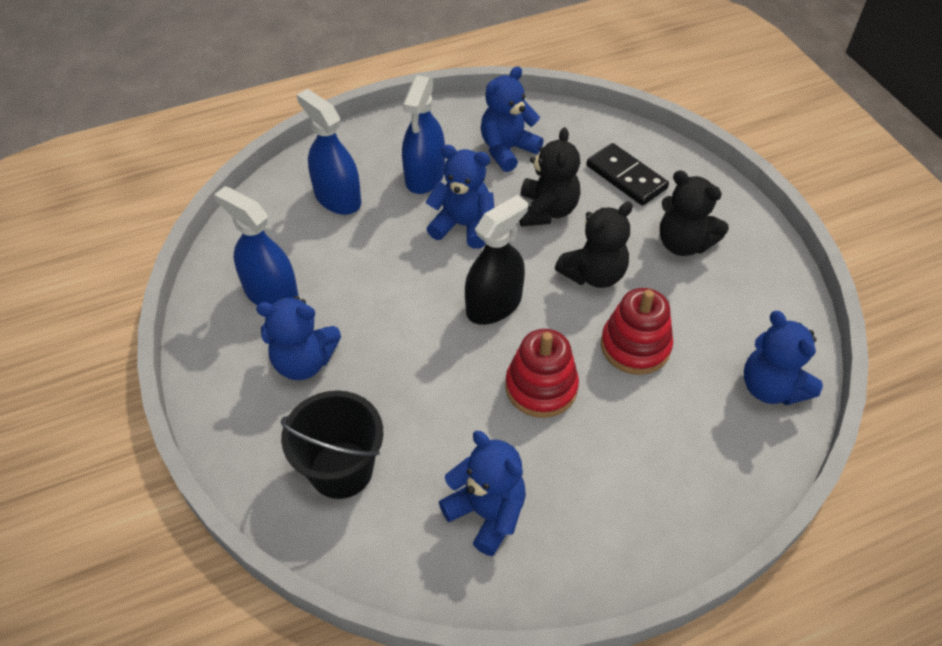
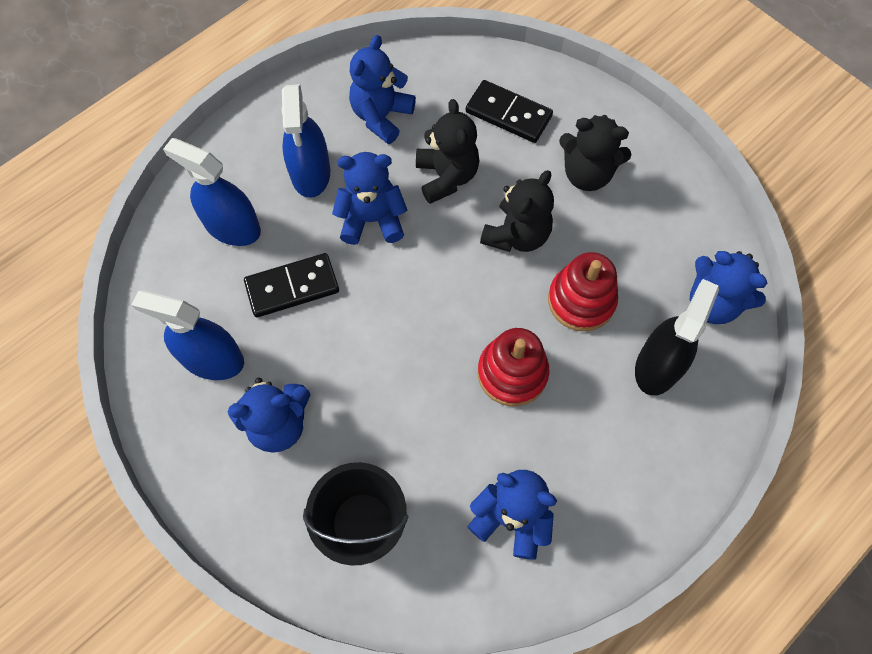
camera: 20 degrees left, 15 degrees up
black spray bottle [465,195,528,325] -> black spray bottle moved to [635,279,719,395]
none -> black domino [244,253,339,317]

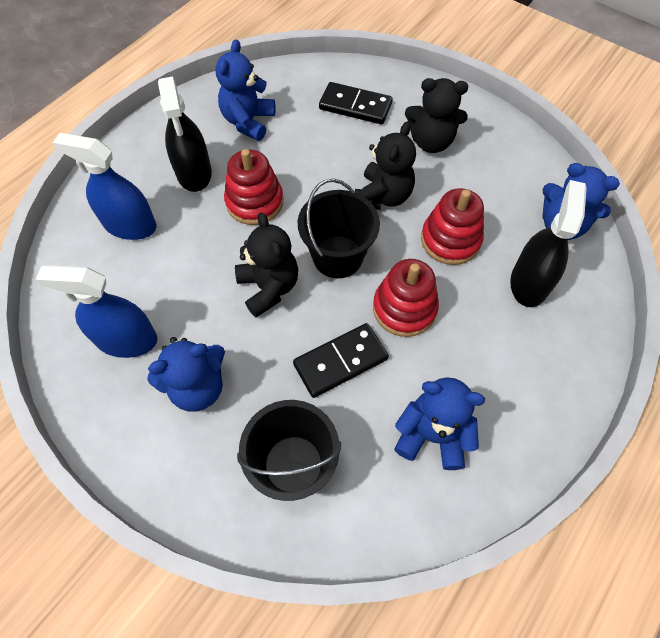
camera: 10 degrees left, 5 degrees down
black domino [244,253,339,317] -> black domino moved to [293,323,389,398]
blue spray bottle [281,84,330,198] -> black spray bottle [158,76,212,192]
blue teddy bear [332,152,407,245] -> red stacking toy [224,149,283,225]
black teddy bear [416,99,479,204] -> black teddy bear moved to [235,212,298,317]
none -> black bucket [298,179,380,279]

